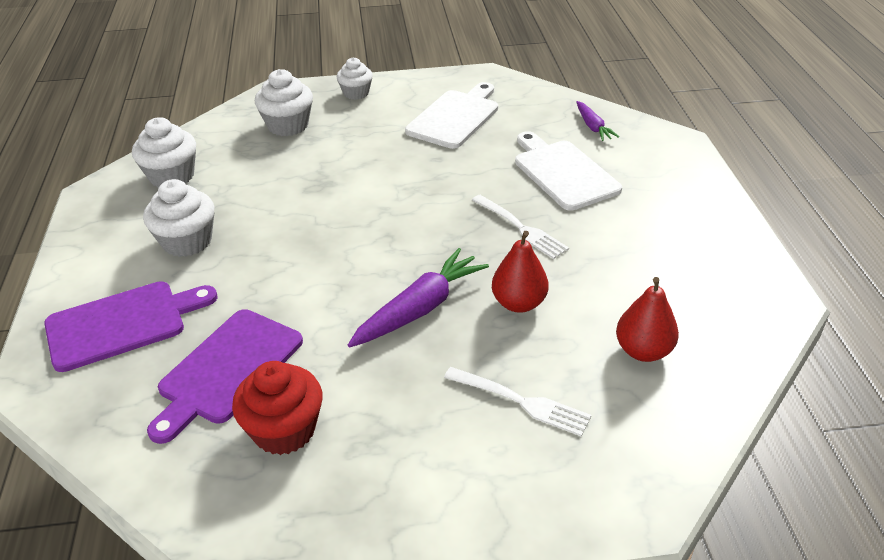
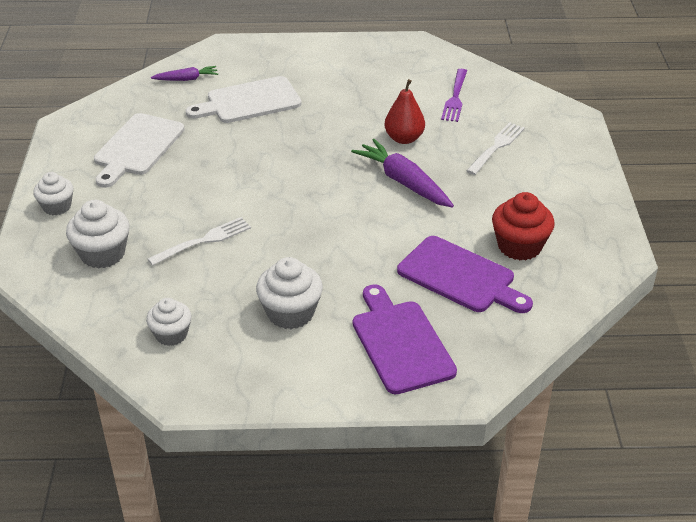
camera: 85 degrees left, 0 degrees up
white cupcake [132,117,196,188] -> white cupcake [146,298,192,346], size x0.66
white cutting board [405,82,498,149] -> white cutting board turned 105 degrees counterclockwise [94,113,185,188]
white fork [472,195,569,259] -> white fork moved to [148,217,251,266]
red pear [616,277,679,362] -> purple fork [441,69,467,122]

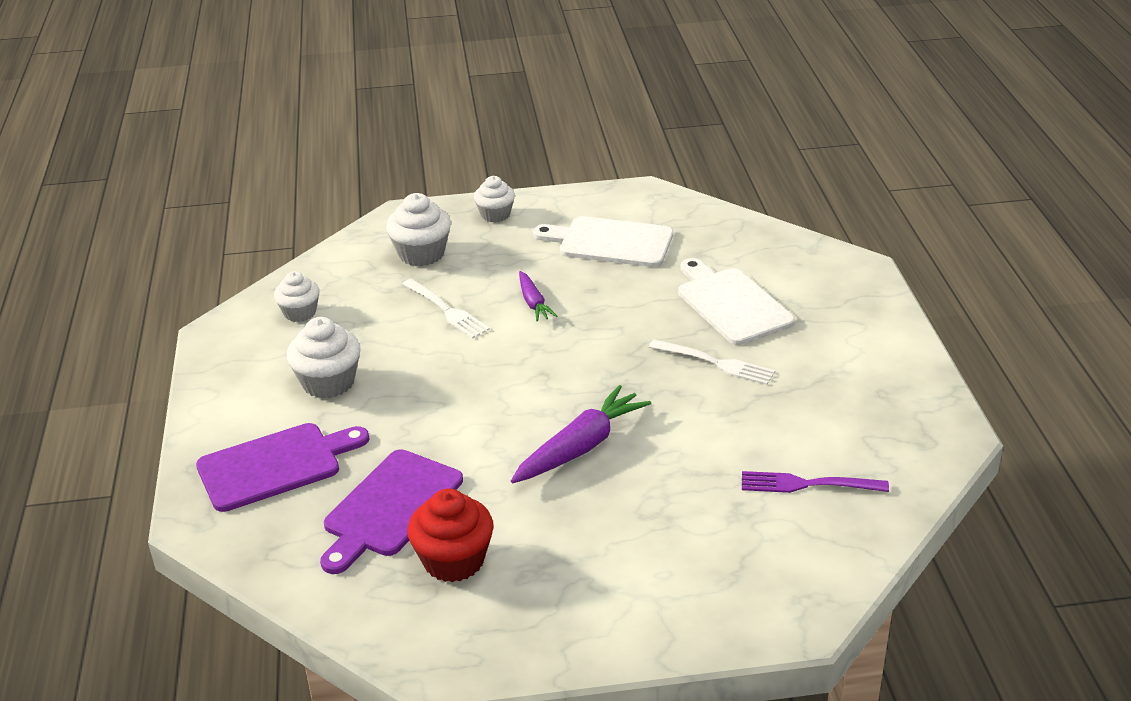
camera: 85 degrees right, 5 degrees down
purple carrot [151,66,218,81] -> purple carrot moved to [519,271,557,322]
red pear [384,79,425,144] -> none
white fork [466,122,525,175] -> white fork moved to [649,339,776,385]

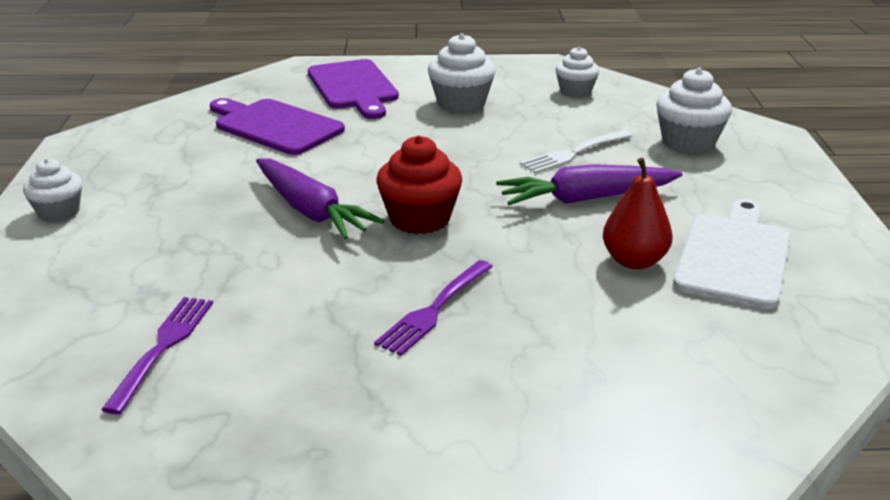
camera: 95 degrees right, 5 degrees down
red cupcake [407,489,494,582] -> red cupcake moved to [376,136,462,234]
white cupcake [474,176,515,222] -> white cupcake moved to [23,158,82,222]
purple carrot [519,271,557,322] -> purple carrot [496,164,683,205], size x1.75
white fork [649,339,776,385] -> purple fork [374,260,493,356]
white cutting board [678,258,795,345] -> none
none -> red pear [603,158,673,269]

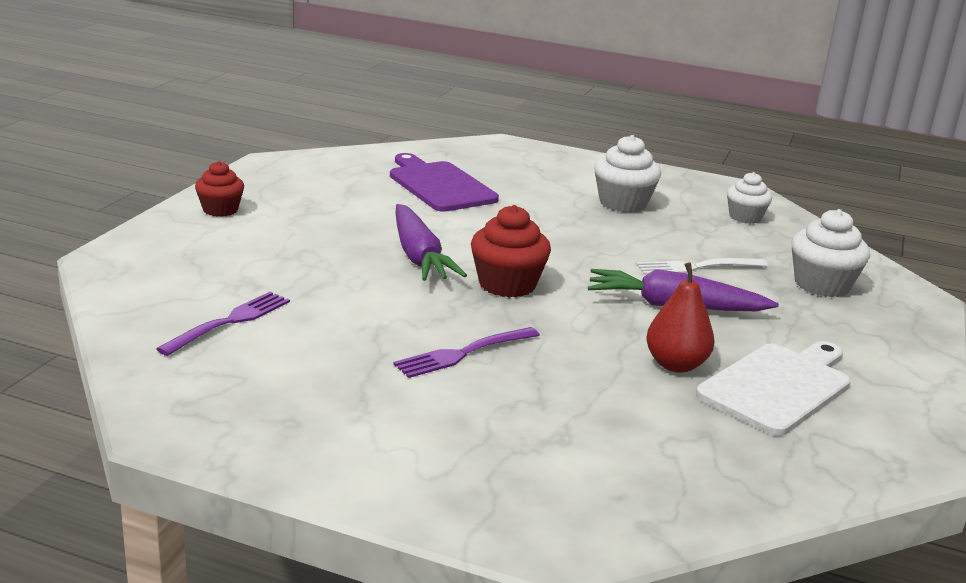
camera: 20 degrees right, 5 degrees down
white cupcake [23,158,82,222] -> red cupcake [195,161,244,217]
purple cutting board [308,59,399,119] -> none

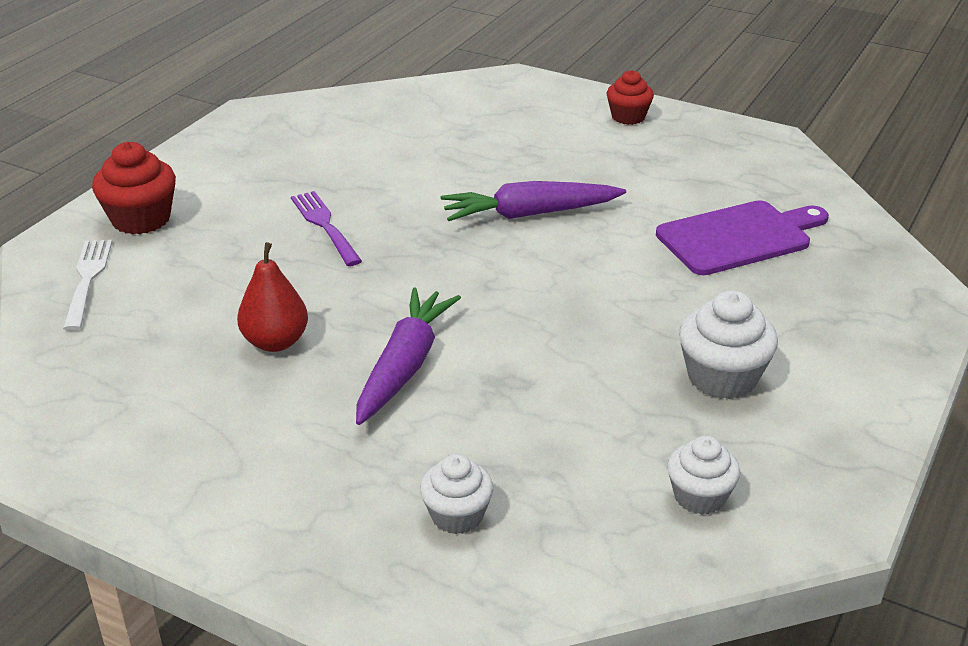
camera: 100 degrees right, 10 degrees up
purple fork [156,292,290,356] -> none
red cupcake [471,205,551,298] -> red cupcake moved to [92,142,176,235]
white fork [636,258,768,275] -> white fork moved to [63,240,112,331]
white cutting board [696,341,851,436] -> none
white cupcake [791,209,870,297] -> white cupcake [420,454,494,534], size x0.66

